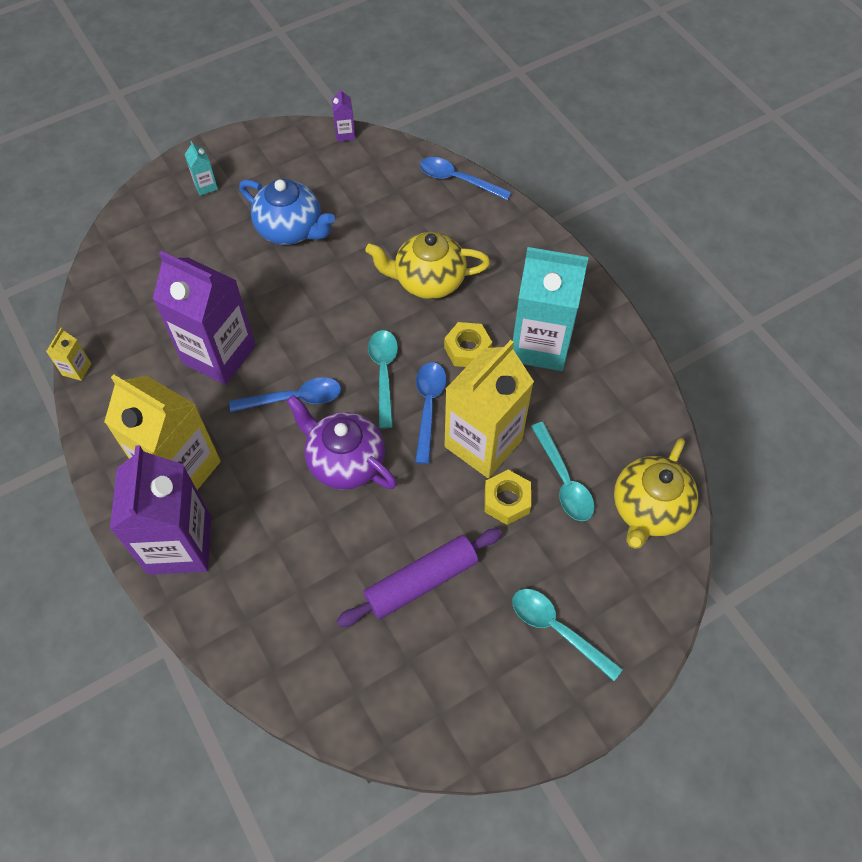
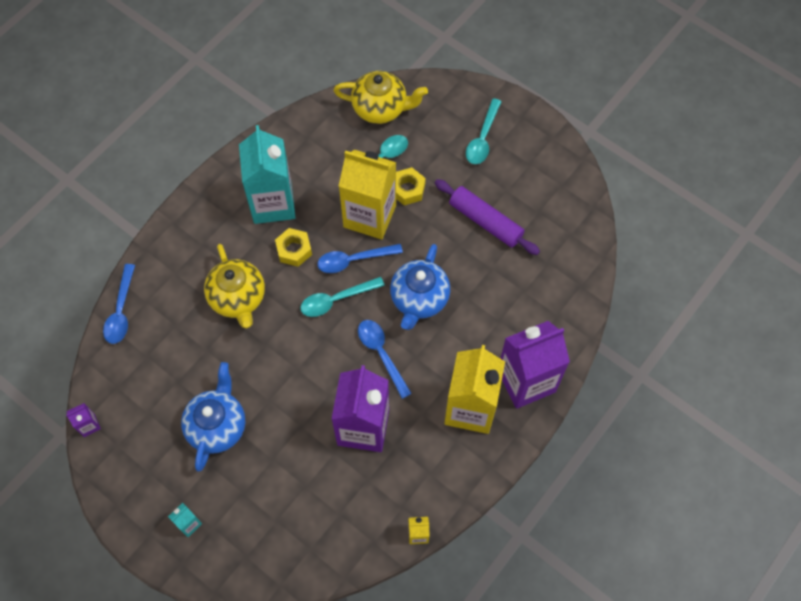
camera: 110 degrees left, 5 degrees up
purple teapot [286,395,397,490] -> blue teapot [390,244,450,330]

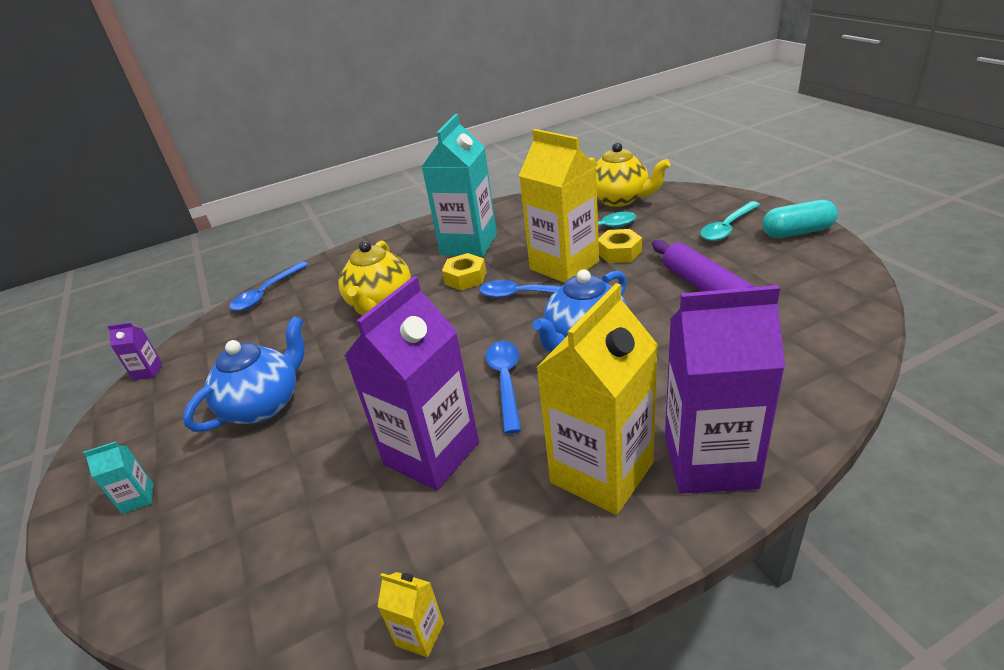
camera: 30 degrees right, 30 degrees down
turquoise spoon [300,277,385,317] -> none
none -> turquoise capsule [762,200,838,238]

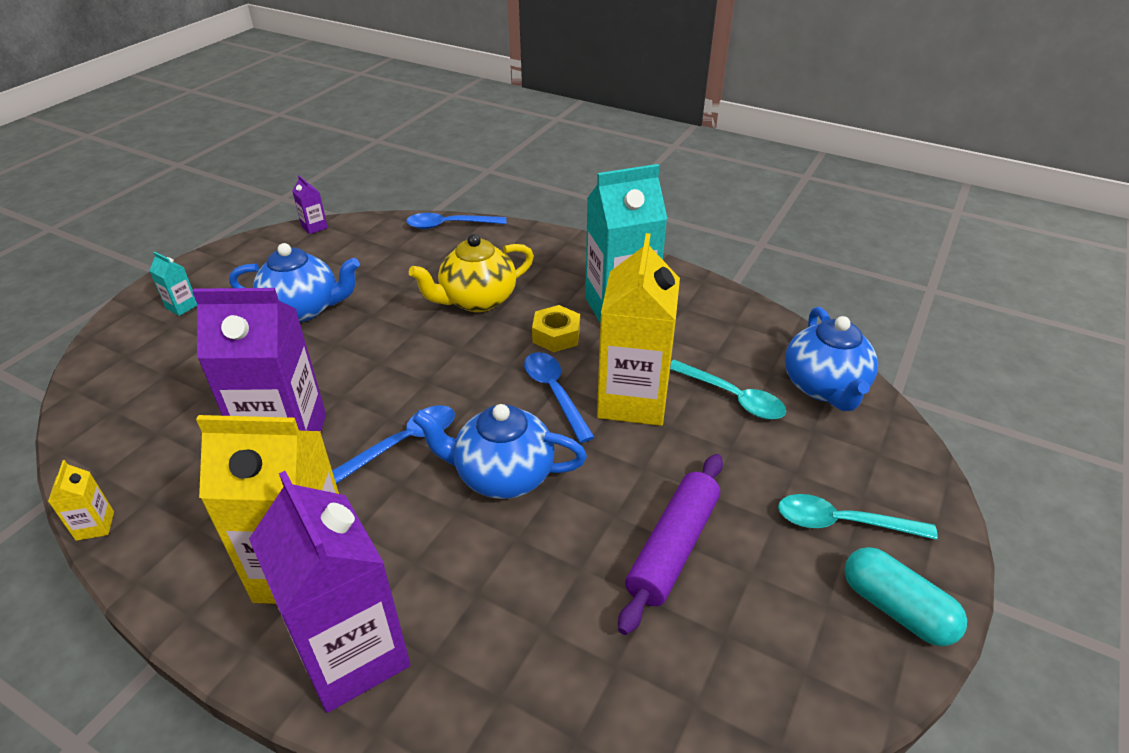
camera: 50 degrees right, 5 degrees up
yellow teapot [589,142,670,207] -> blue teapot [785,307,878,411]
yellow nut [598,229,642,263] -> none

